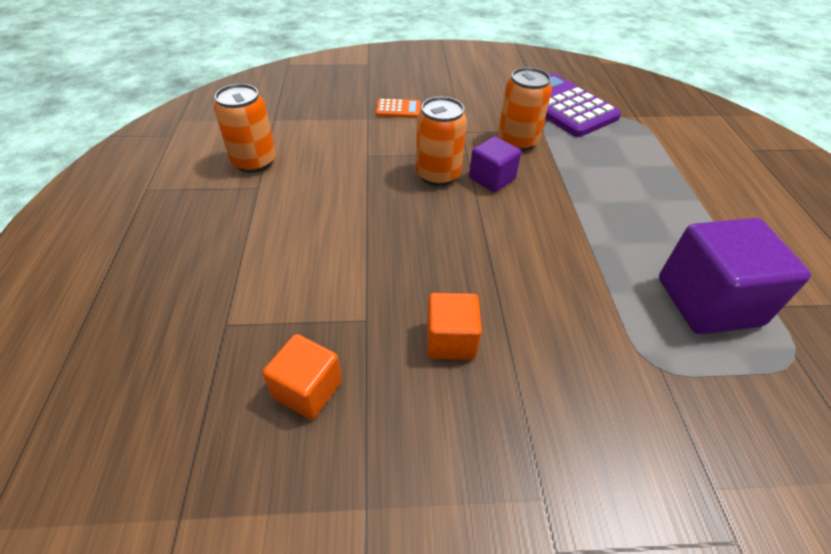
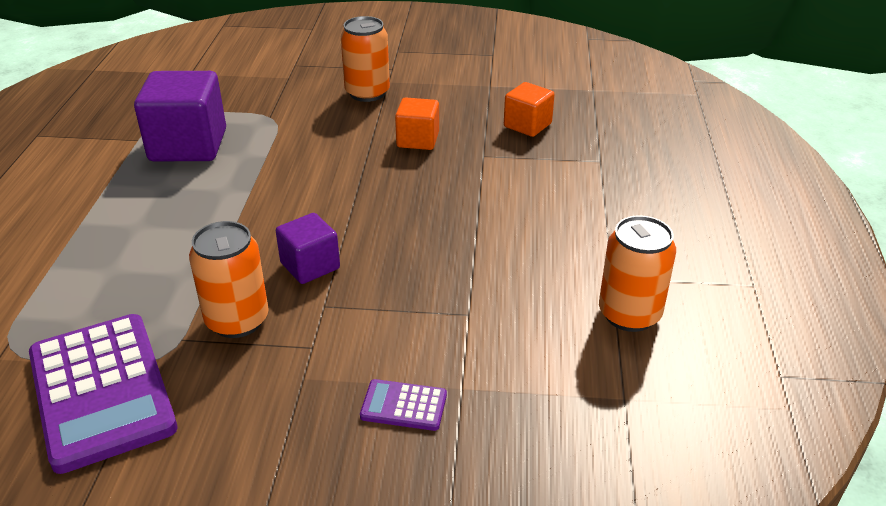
camera: 170 degrees left, 10 degrees down
orange calculator [376,99,421,118] -> purple calculator [360,379,447,431]
orange can [416,97,467,186] -> orange can moved to [341,16,390,102]

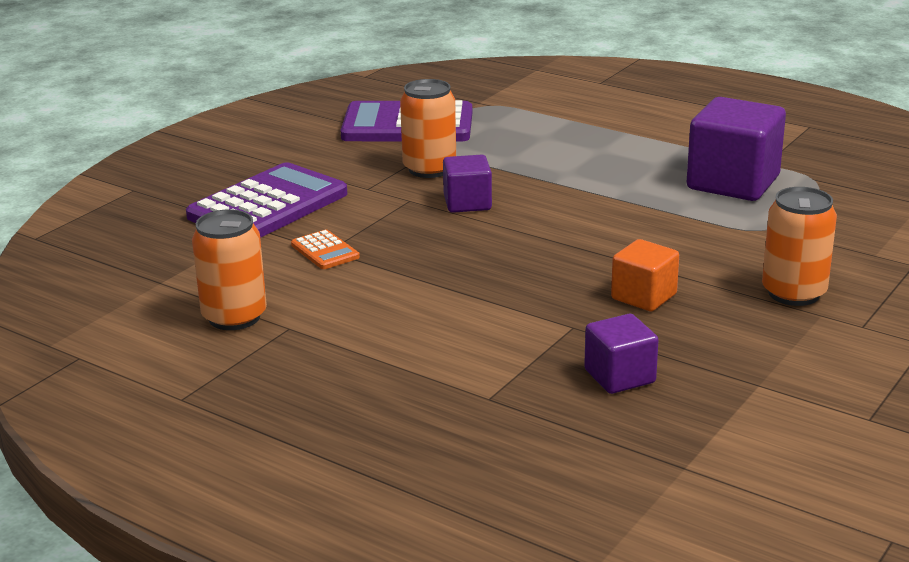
camera: 120 degrees right, 10 degrees down
purple calculator [360,379,447,431] -> purple calculator [186,162,347,238], size x2.26
orange cube [504,82,555,137] -> purple cube [584,314,659,394]
none -> orange calculator [291,230,360,269]

